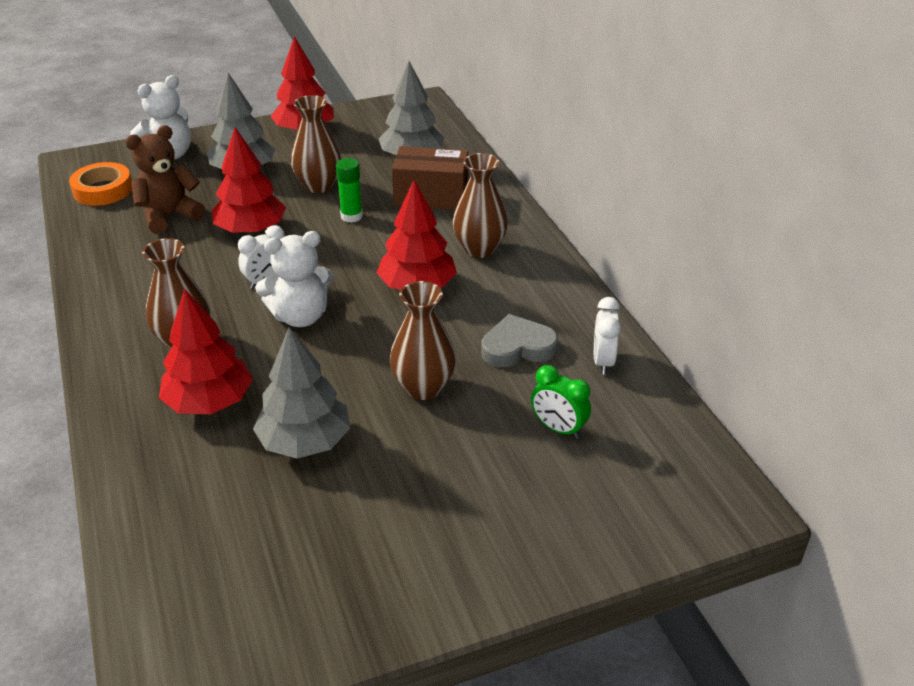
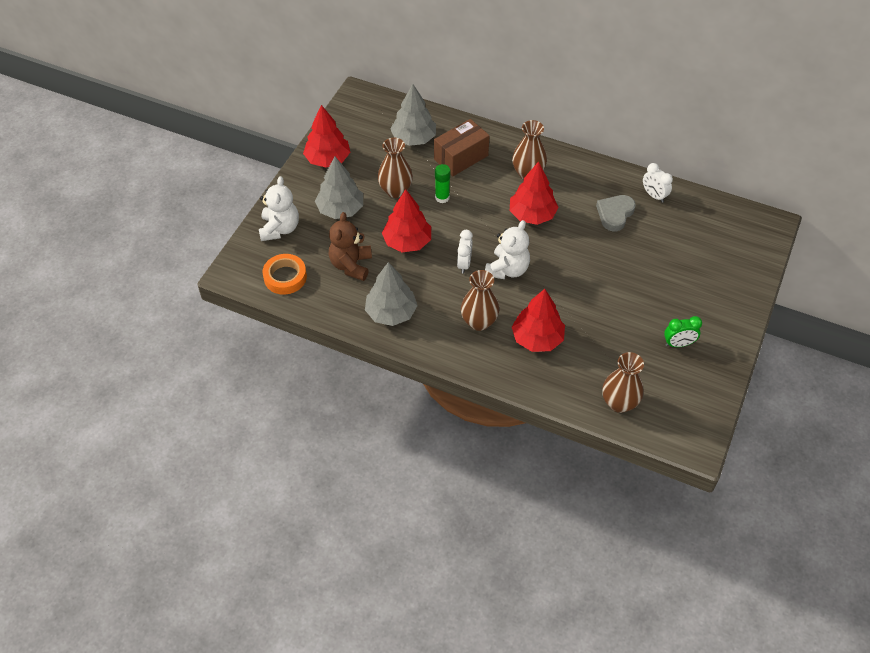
camera: 45 degrees left, 15 degrees up
grey tree [253,327,350,458] -> grey tree moved to [365,262,418,326]
brown vase [390,281,456,400] -> brown vase moved to [602,352,644,413]
green clock [531,365,591,439] -> green clock moved to [664,316,702,347]

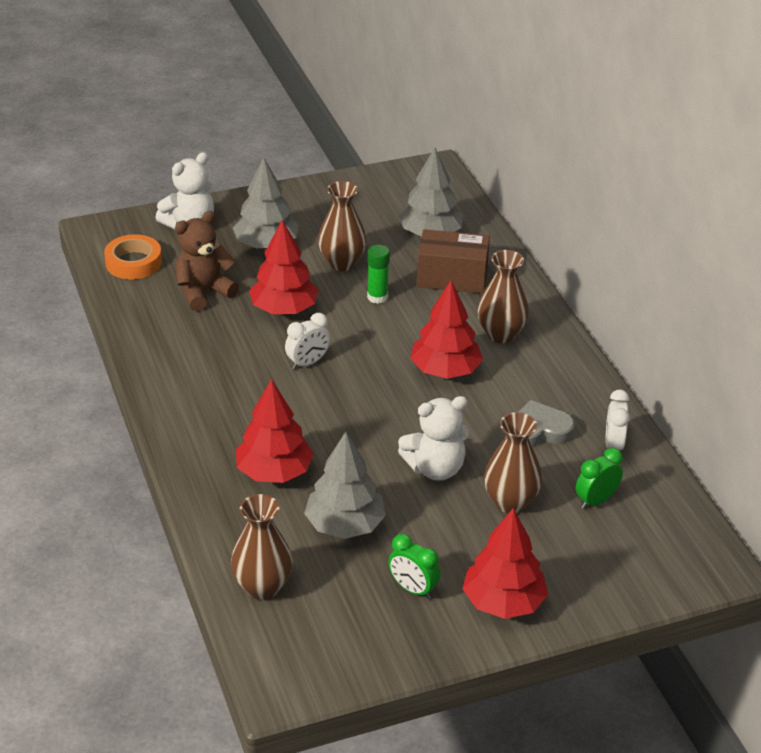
camera: 45 degrees right, 15 degrees down
red tree [303,105,351,168] -> red tree moved to [462,508,548,619]
grey tree [365,262,418,326] -> grey tree moved to [304,432,386,539]
brown vase [461,270,499,331] -> brown vase moved to [484,412,542,513]
white teddy bear [485,220,530,279] -> white teddy bear moved to [398,396,469,481]
none -> green clock [576,448,623,509]

